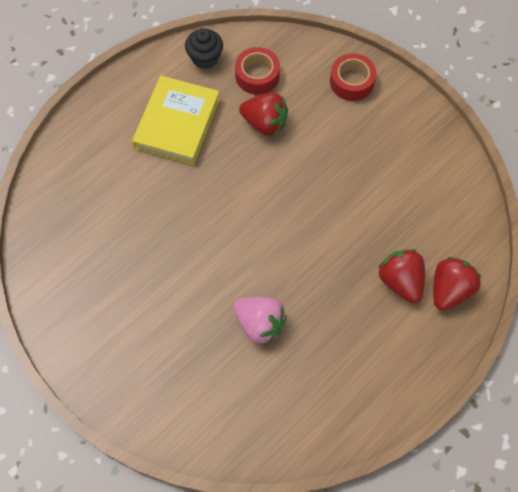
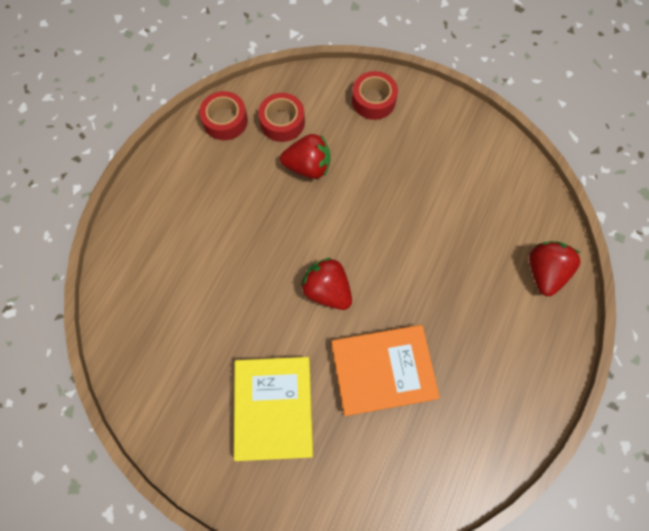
camera: 20 degrees left, 5 degrees up
yellow book [132,76,220,165] -> yellow book moved to [234,357,313,461]
black cupcake [185,28,223,69] -> red tape [199,91,248,140]
pink strawberry [233,297,287,345] -> orange book [331,325,440,416]
red strawberry [378,249,425,303] -> red strawberry moved to [301,258,352,310]

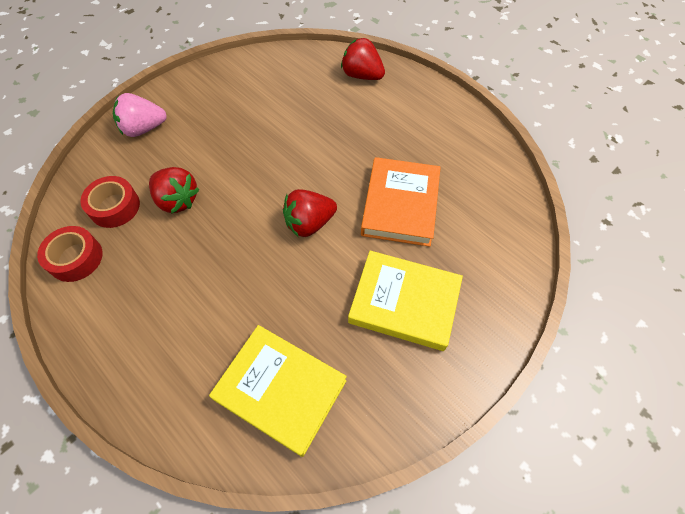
camera: 70 degrees left, 10 degrees down
red strawberry [280,134,330,179] -> red strawberry turned 105 degrees clockwise [149,167,199,214]
red tape [352,71,398,120] -> pink strawberry [113,93,167,137]
none -> yellow book [209,325,347,457]

